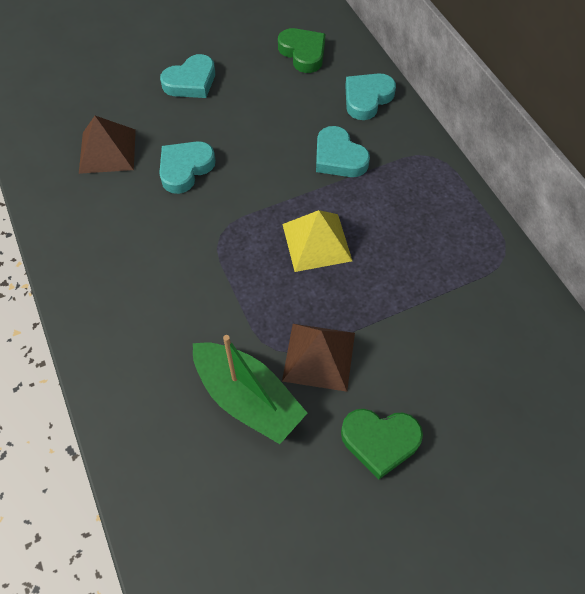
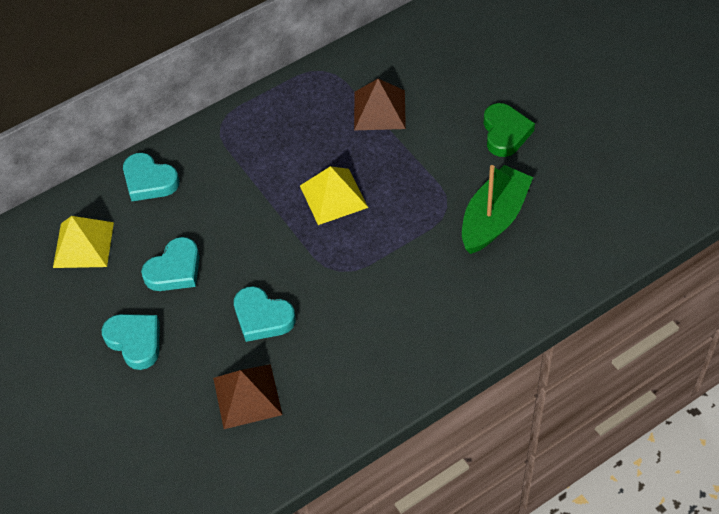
camera: 95 degrees left, 5 degrees down
green heart [278,28,325,73] -> yellow pyramid [53,216,114,268]
brown pyramid [282,324,355,392] -> brown pyramid moved to [354,79,406,130]
turquoise heart [316,126,370,177] -> turquoise heart moved to [141,237,199,291]

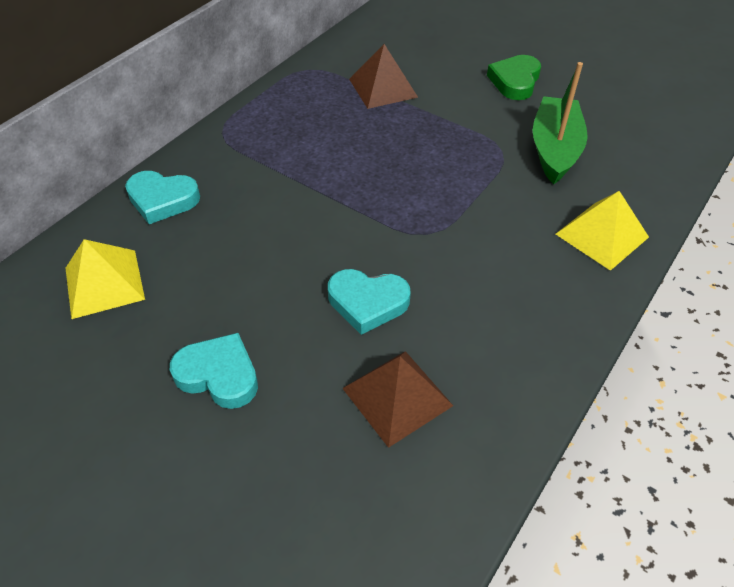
camera: 25 degrees left, 5 degrees down
turquoise heart [141,237,199,291] -> none
yellow pyramid [300,166,368,225] -> yellow pyramid moved to [556,191,649,271]
green heart [484,103,535,157] -> green heart turned 135 degrees counterclockwise [487,55,541,100]

